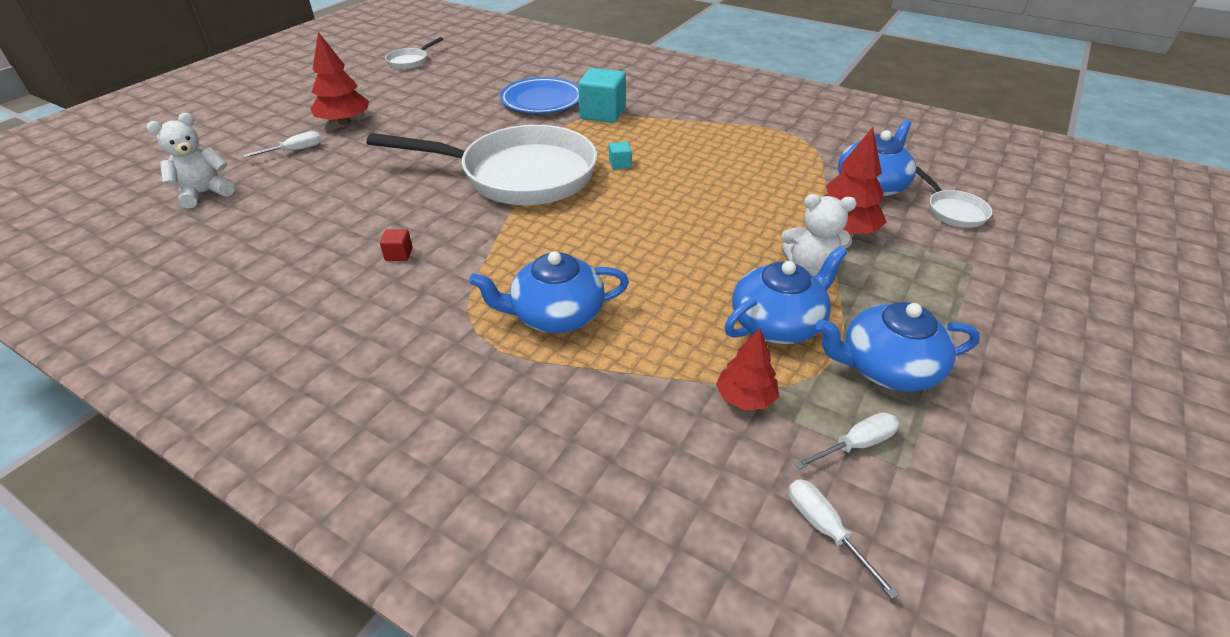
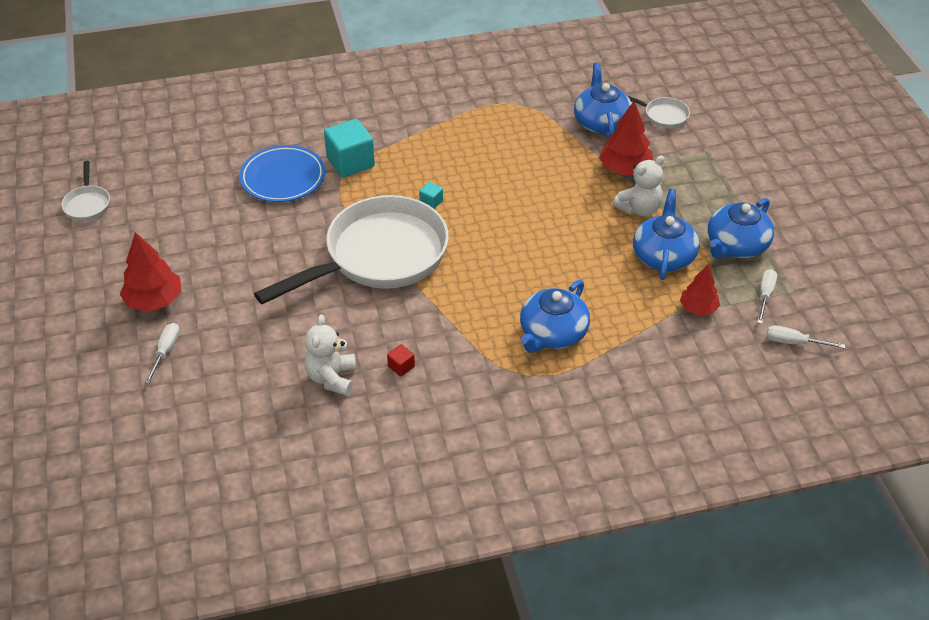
camera: 45 degrees left, 5 degrees up
white teddy bear [147,113,235,209] -> white teddy bear moved to [305,315,356,396]

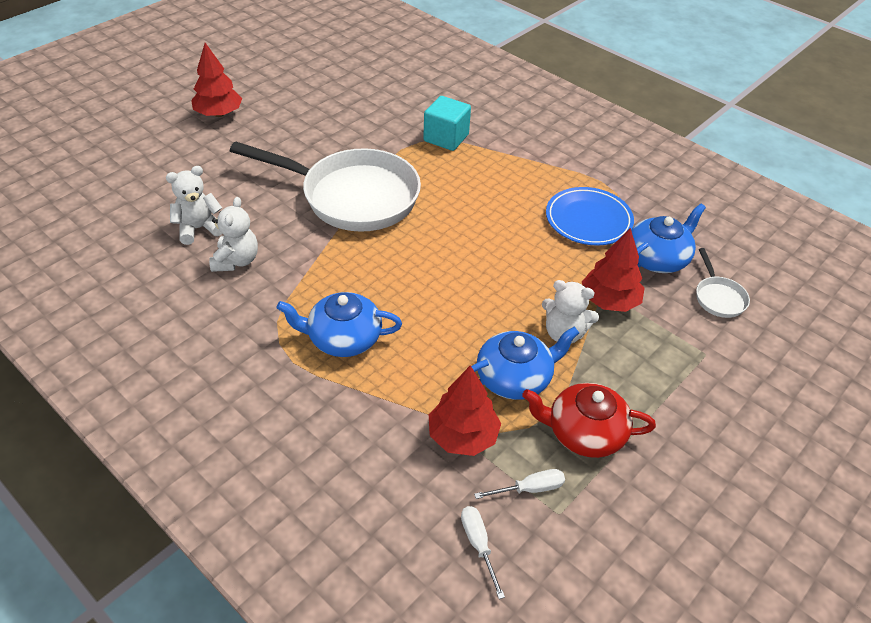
camera: 55 degrees right, 0 degrees up
white pan [61,161,110,221] -> none
white screwdriver [145,323,180,384] -> none
blue plate [239,145,325,202] -> blue plate moved to [546,187,634,246]
red cube [387,344,415,377] -> white teddy bear [209,197,258,272]
turquoise cube [419,182,443,209] -> none
red tree [680,265,720,315] -> red tree [429,365,501,456], size x1.53
blue teapot [708,198,774,259] -> red teapot [522,383,656,458]

